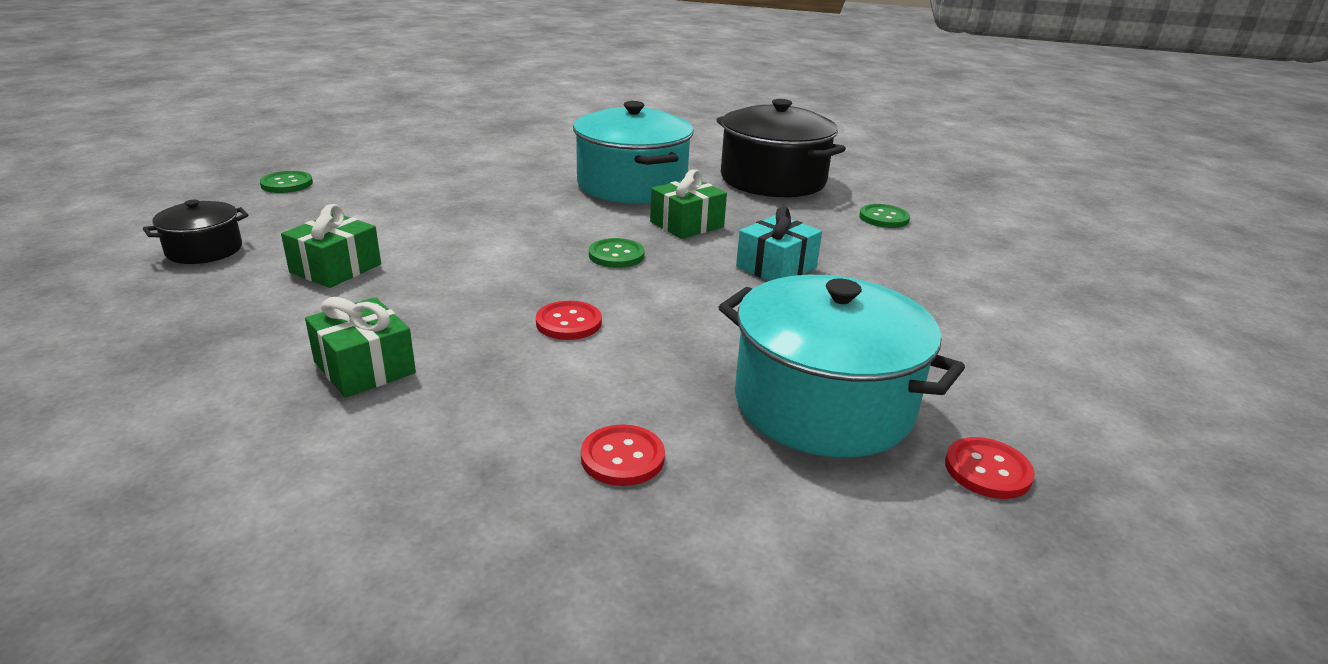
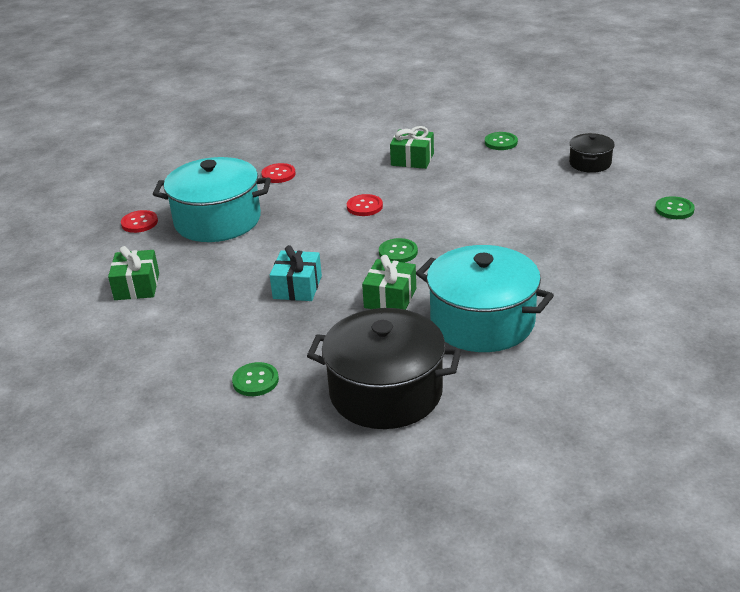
camera: 150 degrees right, 5 degrees up
green gift [281,204,381,288] -> green gift moved to [108,246,159,300]
none -> green button [485,132,518,150]

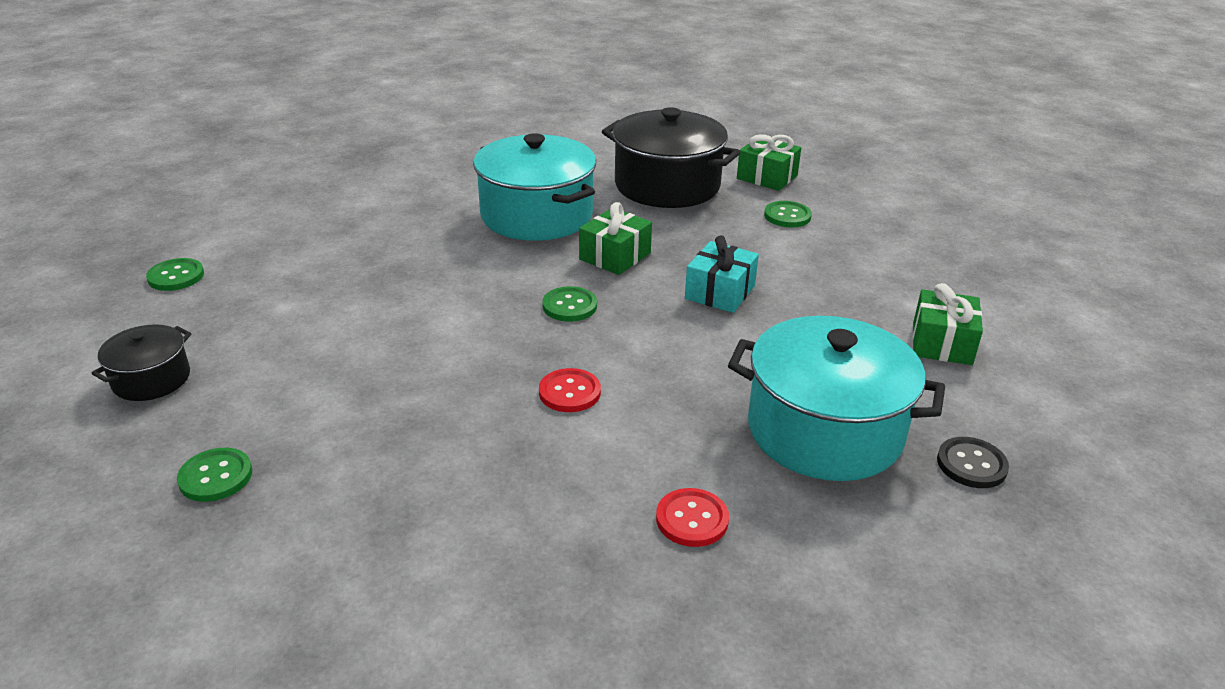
camera: 165 degrees left, 0 degrees up
red button [121,210,158,233] -> black button [937,437,1009,488]
green gift [390,126,434,169] -> green gift moved to [737,134,801,191]

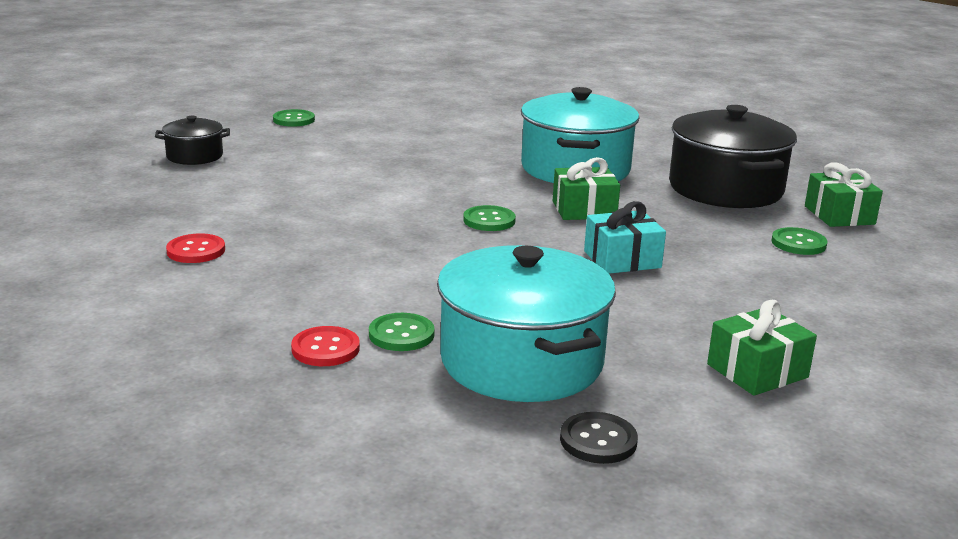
camera: 45 degrees right, 10 degrees down
green button [177,448,252,502] -> green button moved to [369,313,435,351]
red button [539,368,601,412] -> red button moved to [166,233,225,263]

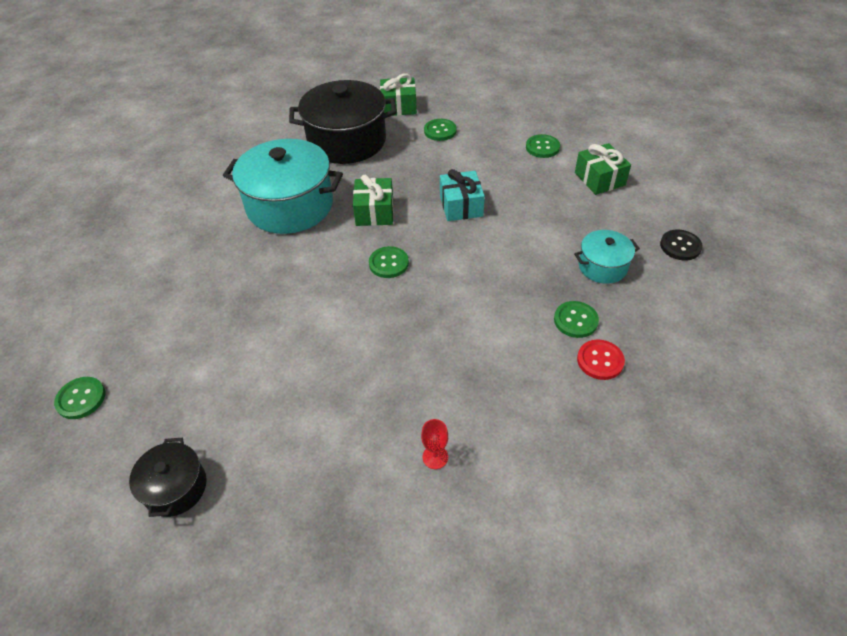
camera: 80 degrees left, 25 degrees up
red button [166,233,225,263] -> red goblet [421,419,448,469]
turquoise pot [437,245,616,402] -> turquoise pot [574,230,640,284], size x0.50
none -> green button [526,134,560,158]

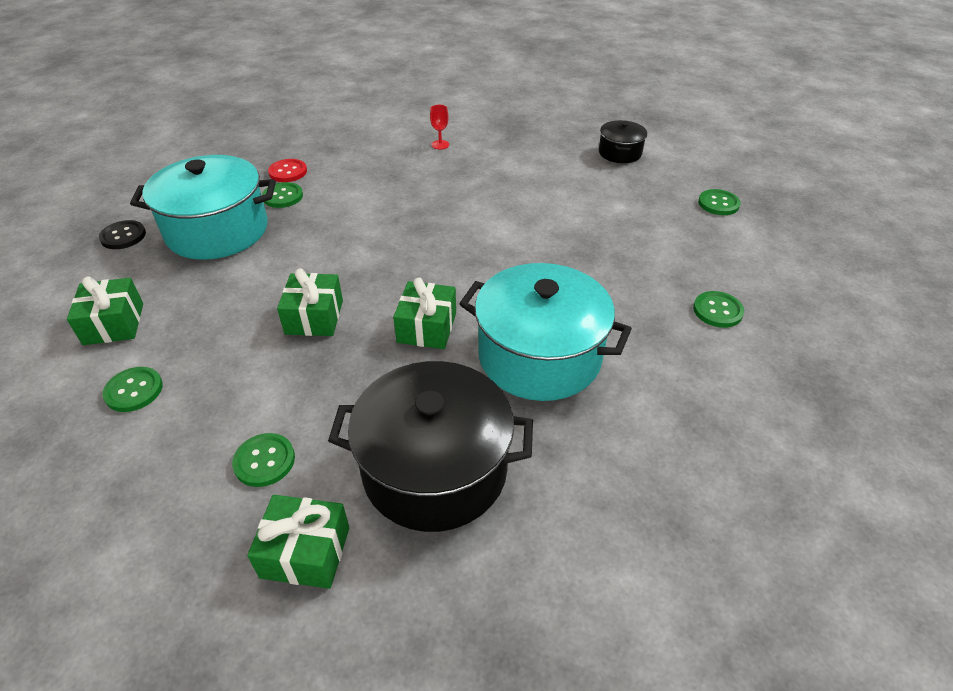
camera: 170 degrees left, 5 degrees down
green button [369,246,409,278] -> green button moved to [693,291,744,328]
turquoise gift [440,169,485,221] -> green gift [277,268,343,336]
turquoise pot [574,230,640,284] -> turquoise pot [130,155,276,260], size x1.99

